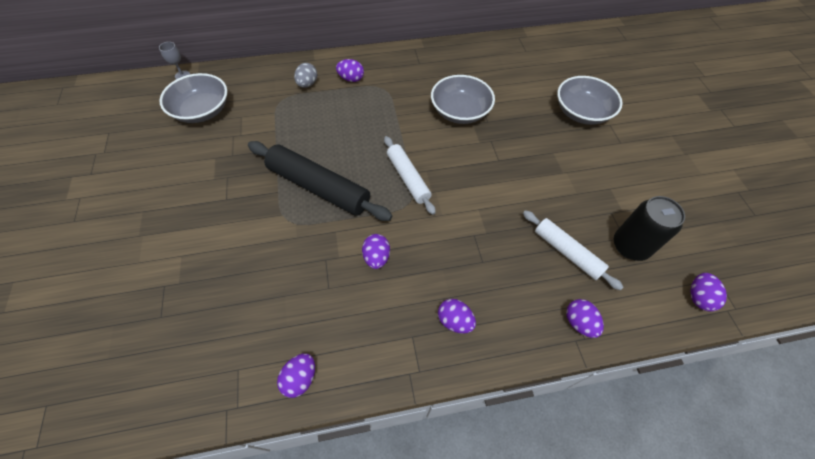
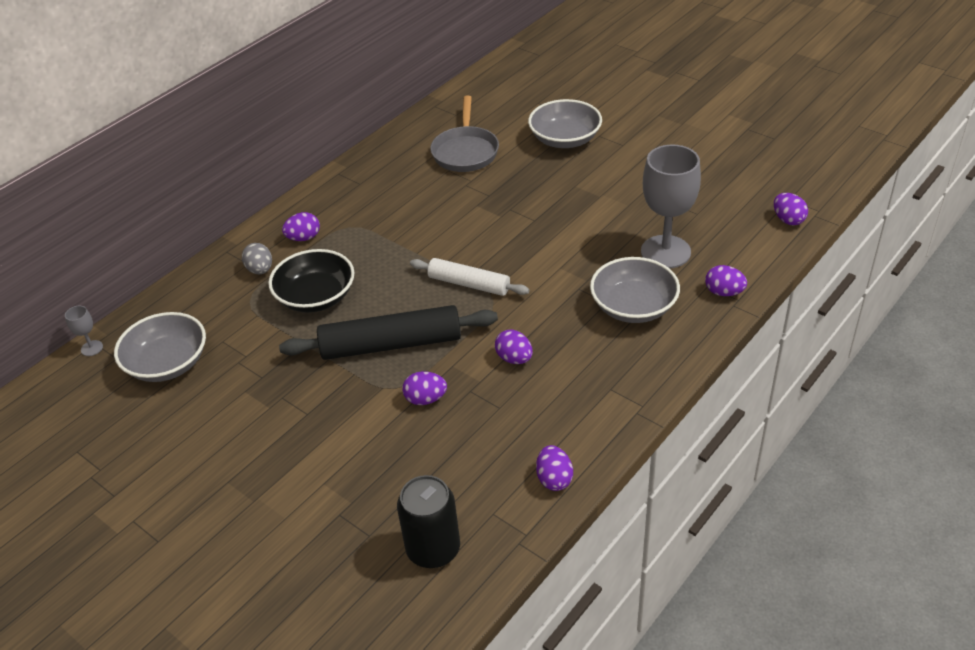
camera: 35 degrees left, 15 degrees down
grey bowl [431,75,495,124] -> grey bowl moved to [590,257,680,323]
purple egg [438,299,476,334] -> purple egg moved to [402,371,447,405]
white rolling pin [523,210,623,290] -> grey goblet [641,145,701,268]
black can [614,196,685,261] -> black can moved to [397,475,460,568]
none -> black bowl [268,249,354,313]
none -> grey pan [430,95,499,172]

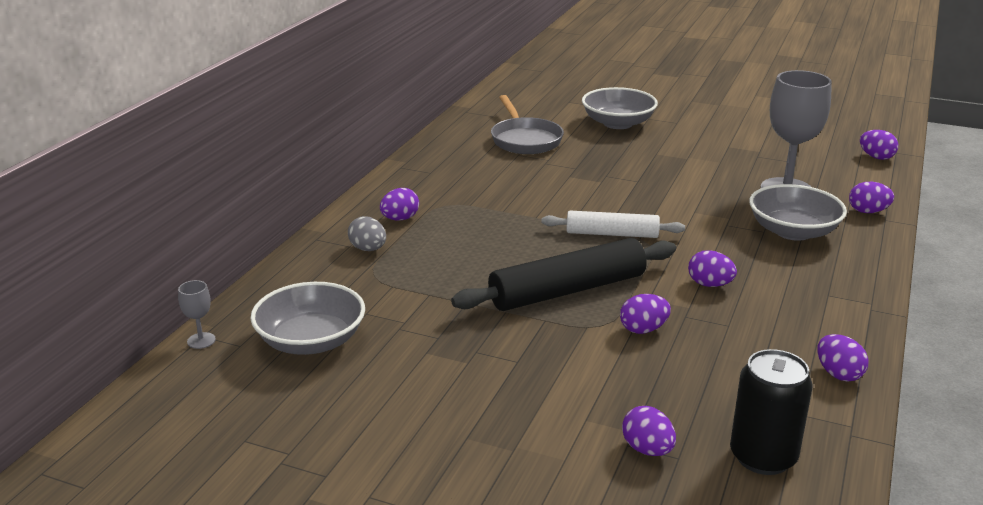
camera: 20 degrees left, 15 degrees down
black bowl [268,249,354,313] -> none
none -> purple egg [622,406,676,456]

